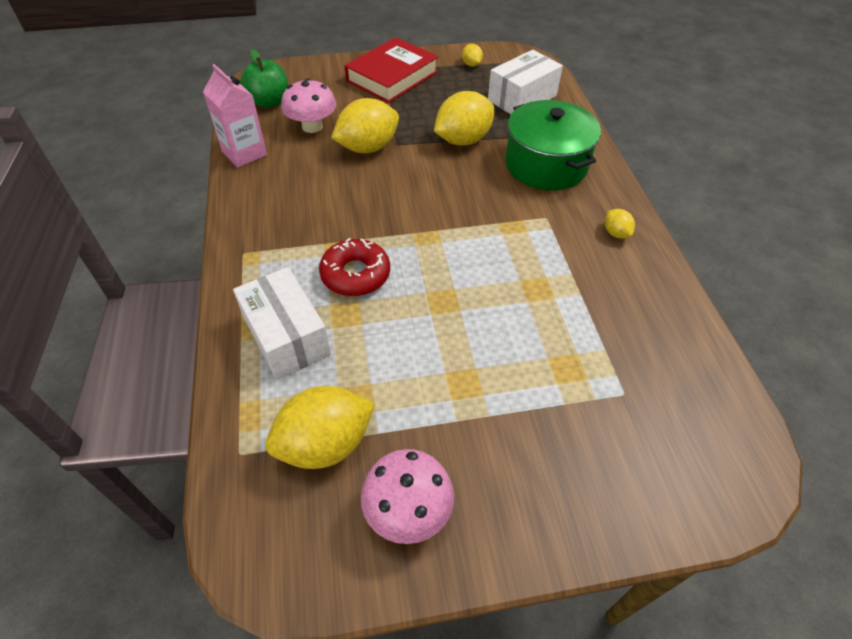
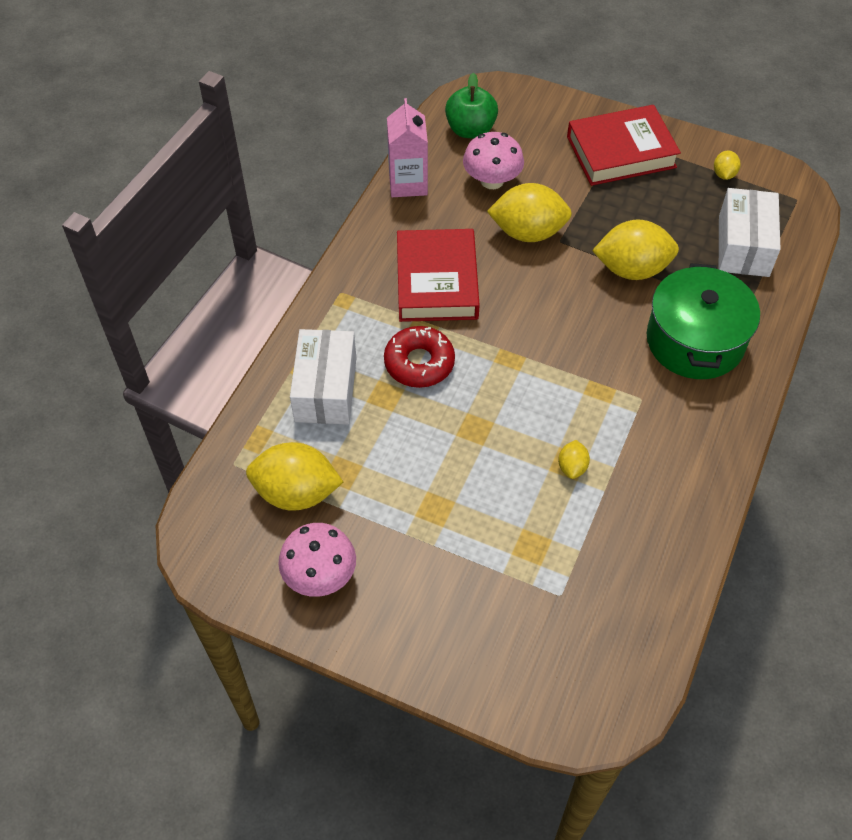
camera: 35 degrees right, 5 degrees up
white box [488,50,563,114] -> white box turned 75 degrees counterclockwise [719,188,780,277]
yellow lemon [605,209,635,238] -> yellow lemon moved to [558,440,590,479]
none -> red book [397,229,480,322]

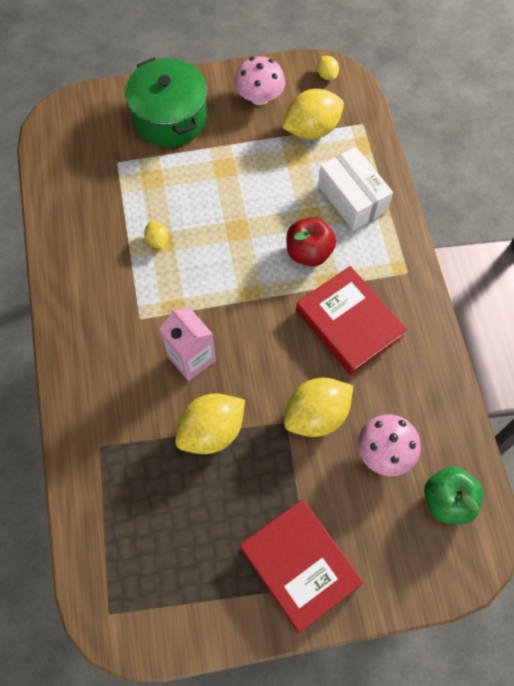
camera: 145 degrees right, 10 degrees up
red donut [384,326,455,388] -> red apple [286,217,336,266]
pink carton [387,98,428,197] -> pink carton moved to [160,307,216,381]
red book [567,105,681,186] -> red book turned 75 degrees counterclockwise [240,499,364,633]
green pot [647,263,760,379] -> green pot moved to [125,57,207,147]
yellow lemon [714,151,741,180] -> yellow lemon moved to [317,56,339,80]
white box [719,188,780,277] -> none

